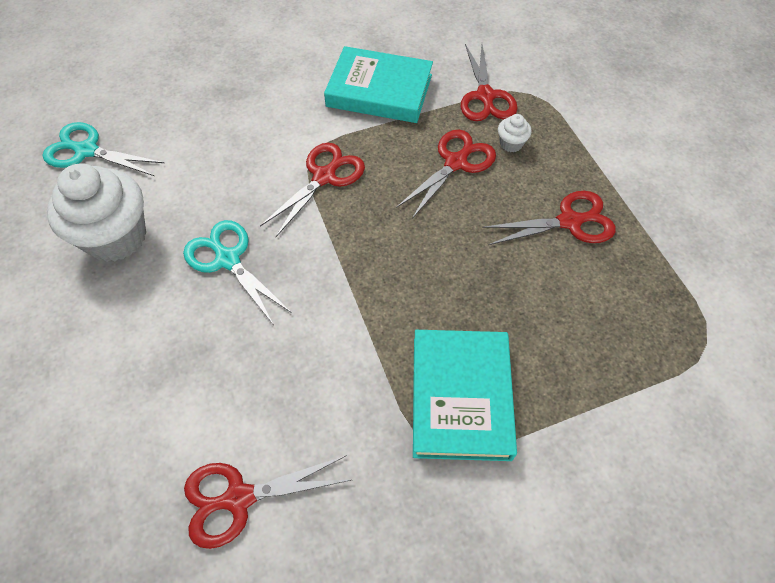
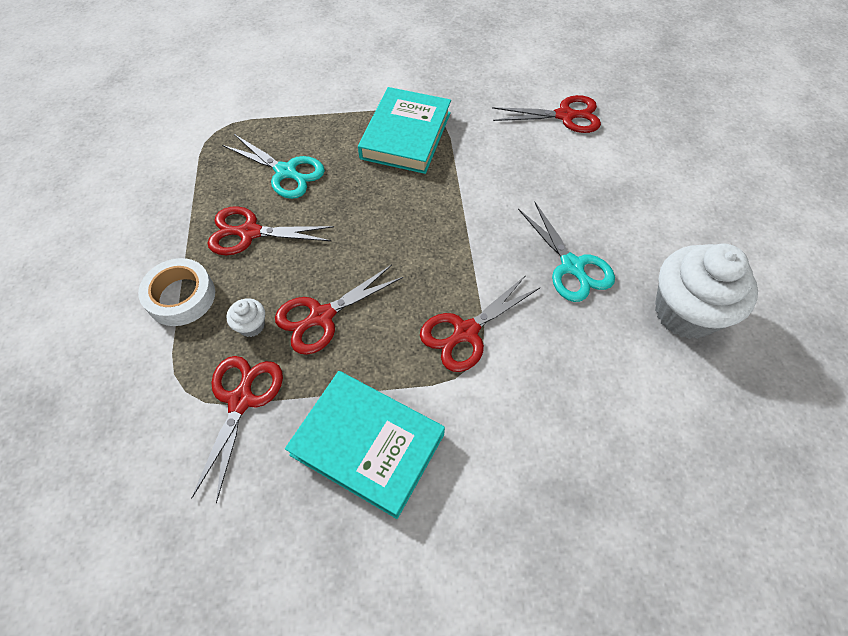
camera: 165 degrees left, 0 degrees up
turquoise scissors [42,122,164,176] -> turquoise scissors moved to [222,134,325,199]
none -> white tape [138,258,215,326]

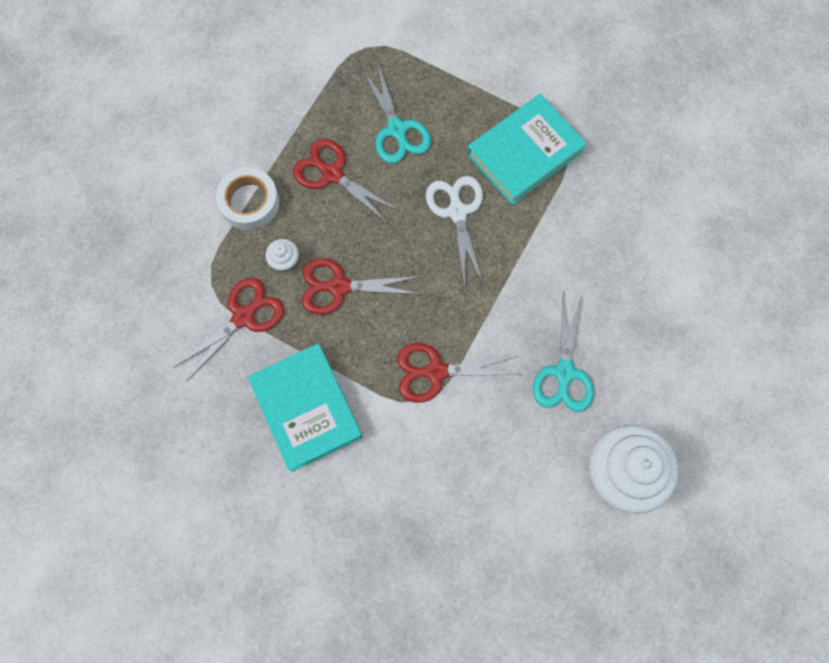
camera: 35 degrees right, 15 degrees up
red scissors [492,95,601,133] -> none
none -> white scissors [426,176,483,286]

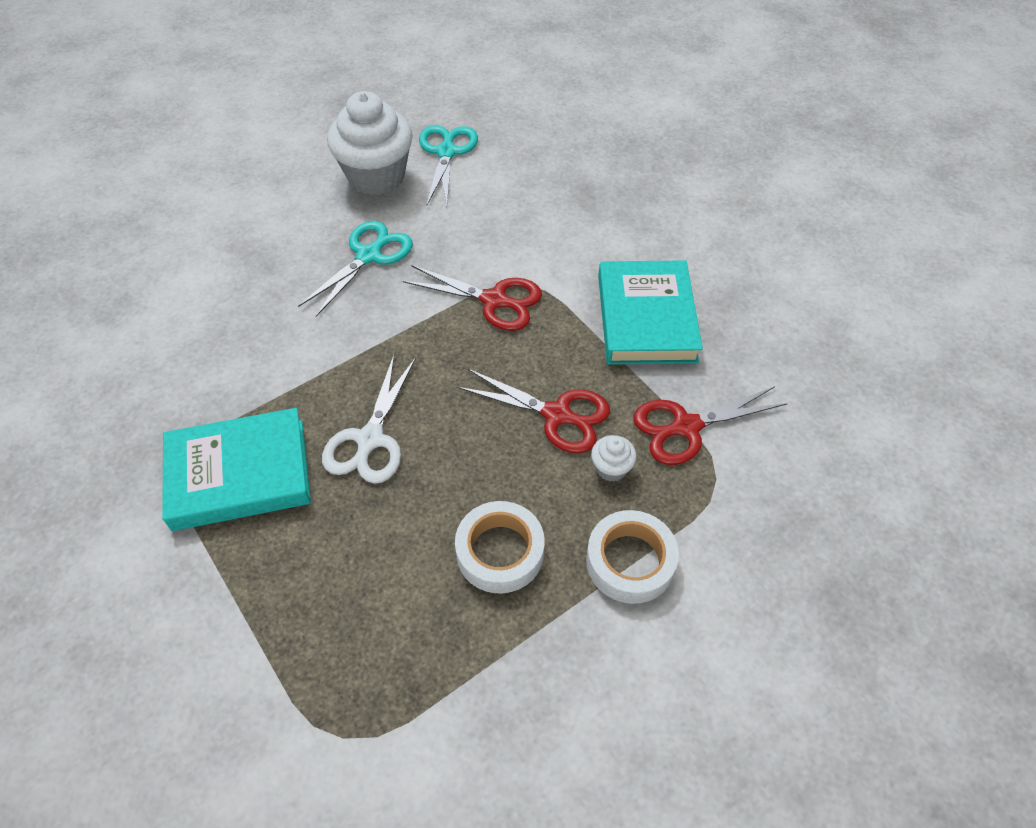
camera: 155 degrees left, 20 degrees down
red scissors [293,139,400,224] -> white tape [455,501,545,593]
turquoise scissors [362,63,431,164] -> turquoise scissors moved to [419,125,478,206]

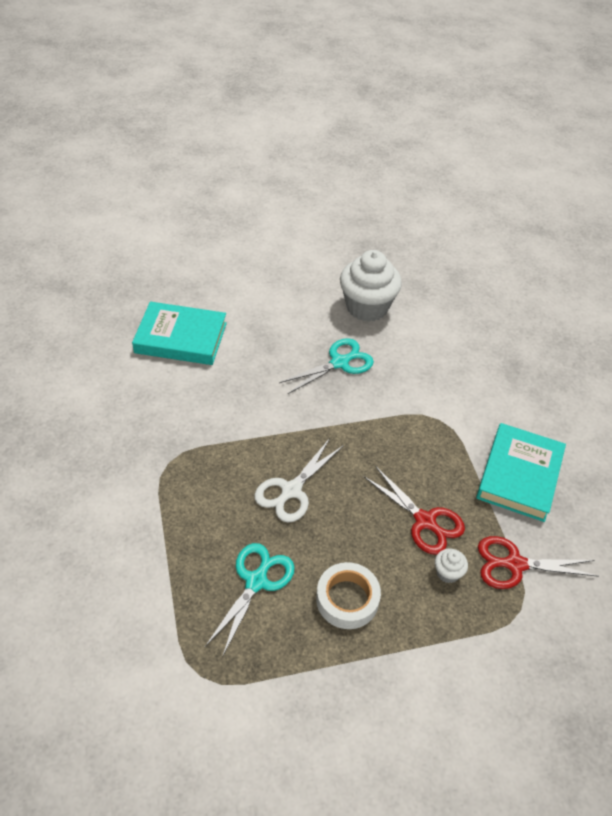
camera: 20 degrees right, 5 degrees down
turquoise book [162,408,311,531] -> turquoise book moved to [132,302,227,365]
red scissors [403,265,542,331] -> none
turquoise scissors [419,125,478,206] -> turquoise scissors moved to [205,543,295,657]
white tape [586,510,679,604] -> none

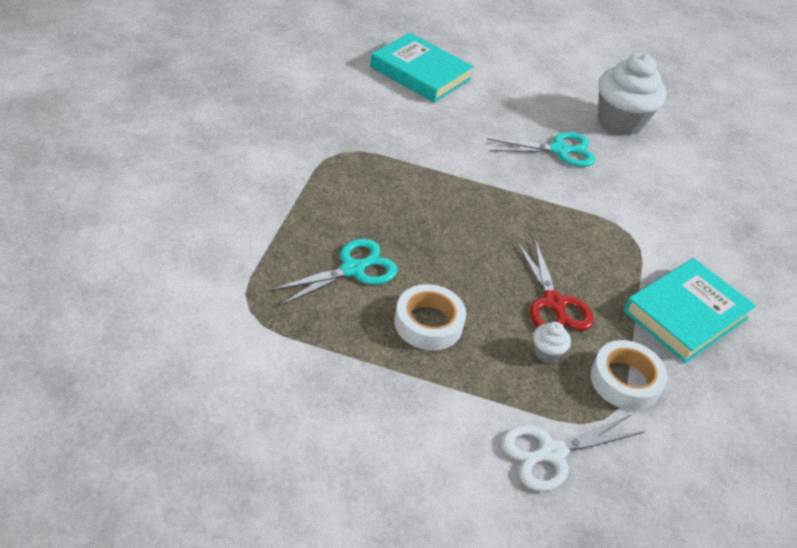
camera: 25 degrees right, 5 degrees down
white scissors [254,438,344,523] -> white scissors moved to [502,415,644,491]
red scissors [478,536,599,589] -> white tape [590,340,668,410]

